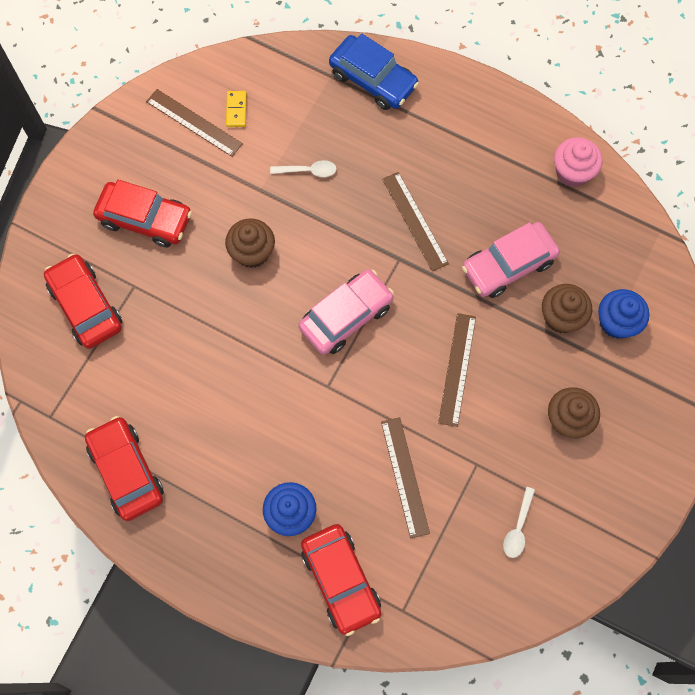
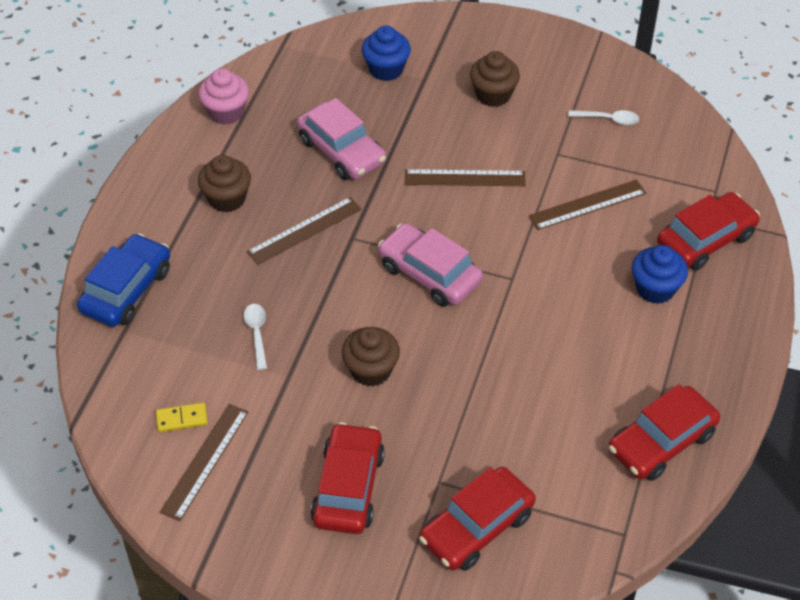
camera: 100 degrees left, 20 degrees down
brown cupcake [542,284,592,333] -> brown cupcake moved to [198,155,251,212]

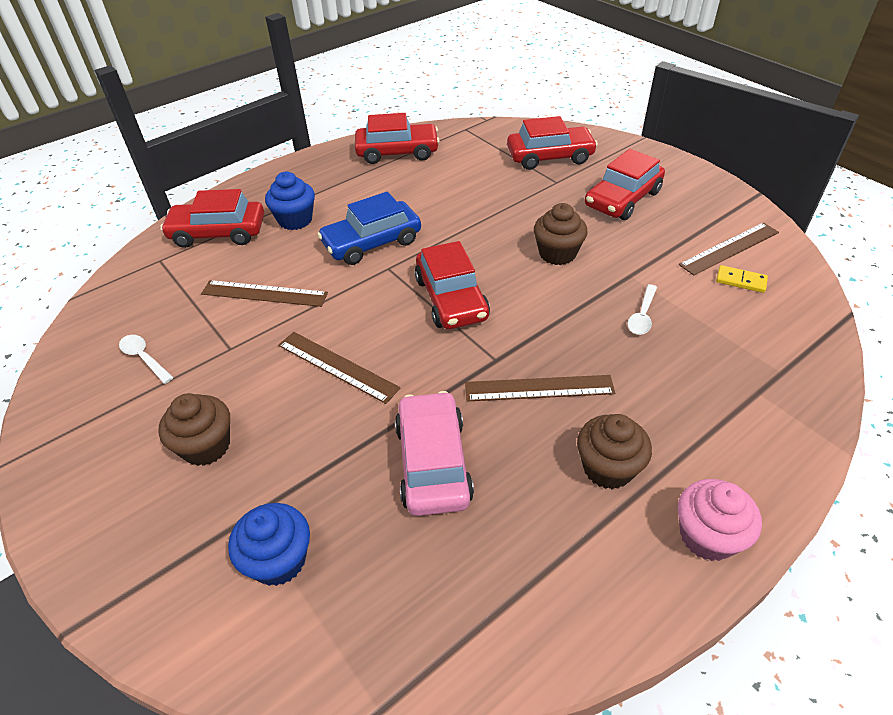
camera: 145 degrees left, 5 degrees down
blue car [77,233,170,327] -> blue car moved to [317,192,421,265]
pink cupcake [198,69,249,125] -> pink cupcake moved to [678,479,762,561]
pink car [378,223,483,307] -> red car [415,241,490,329]

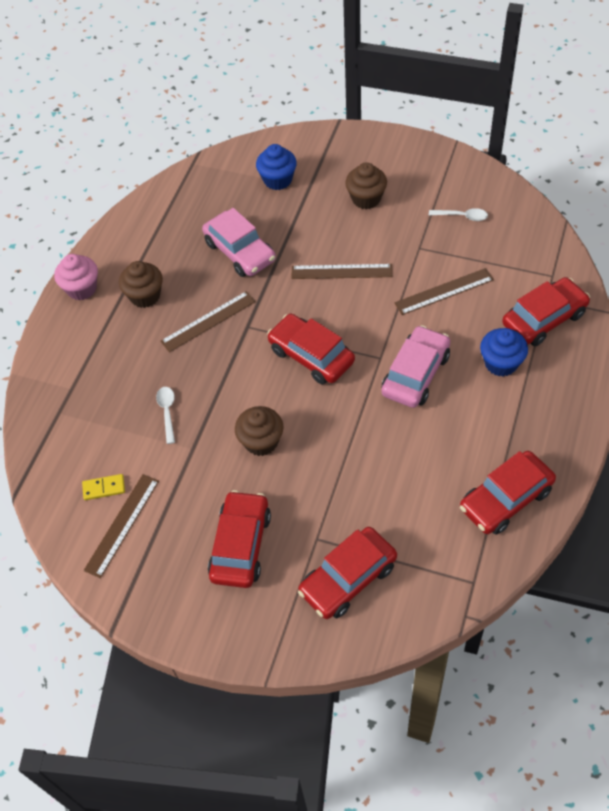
camera: 150 degrees right, 10 degrees up
blue car [317,192,421,265] -> pink car [381,325,450,408]

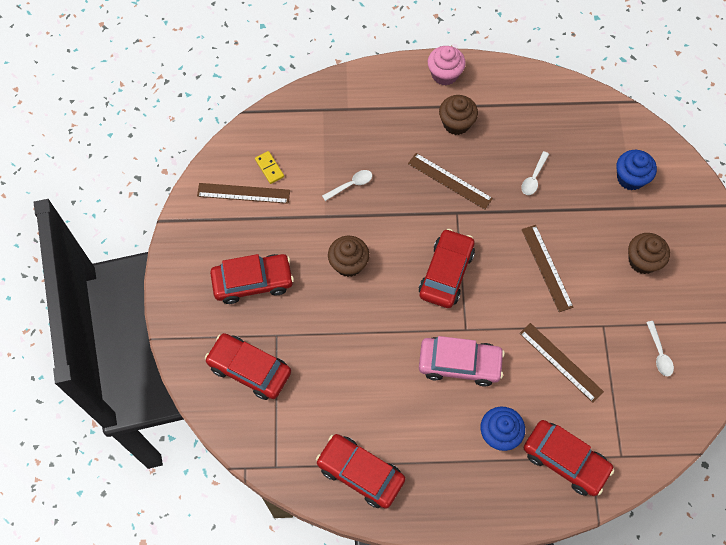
camera: 65 degrees right, 10 degrees up
pink car [202,208,276,277] -> white spoon [521,151,549,195]

